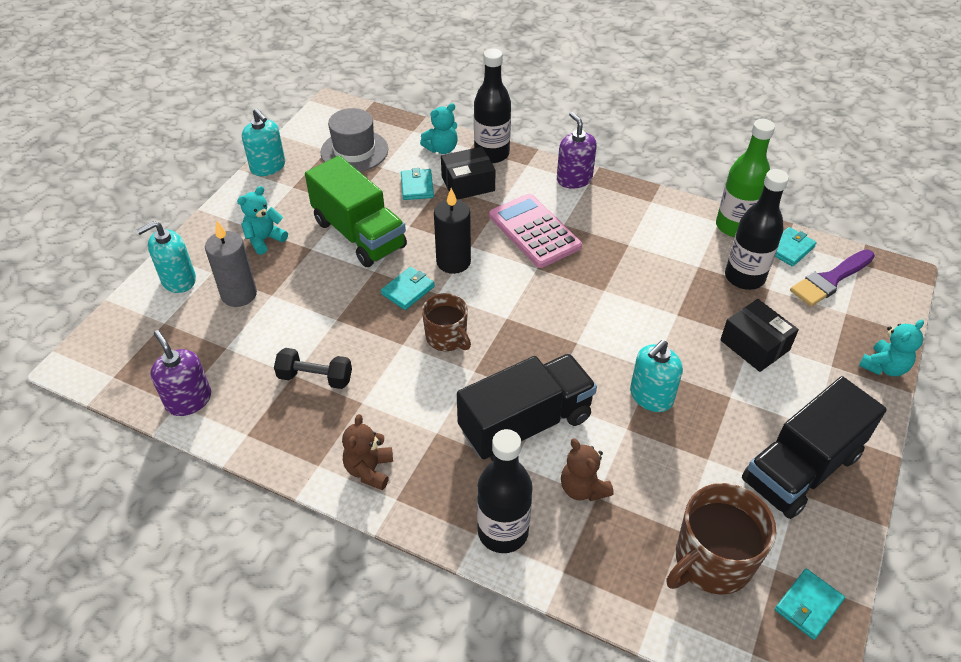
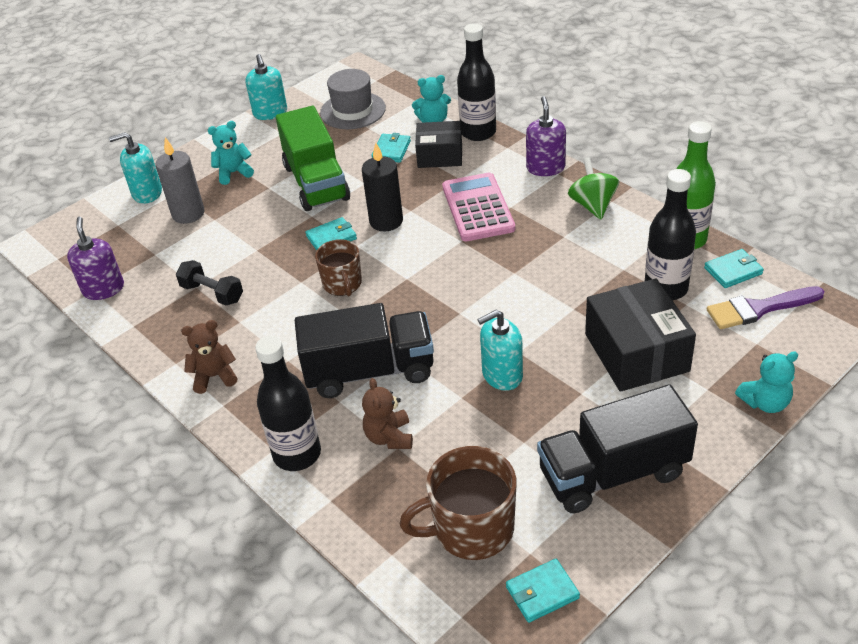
camera: 25 degrees right, 5 degrees down
brown teddy bear [342,414,393,490] -> brown teddy bear turned 45 degrees clockwise [181,320,237,394]
black box [720,299,799,372] -> black box [585,278,696,392], size x1.54
none -> green spinning top [568,157,619,220]

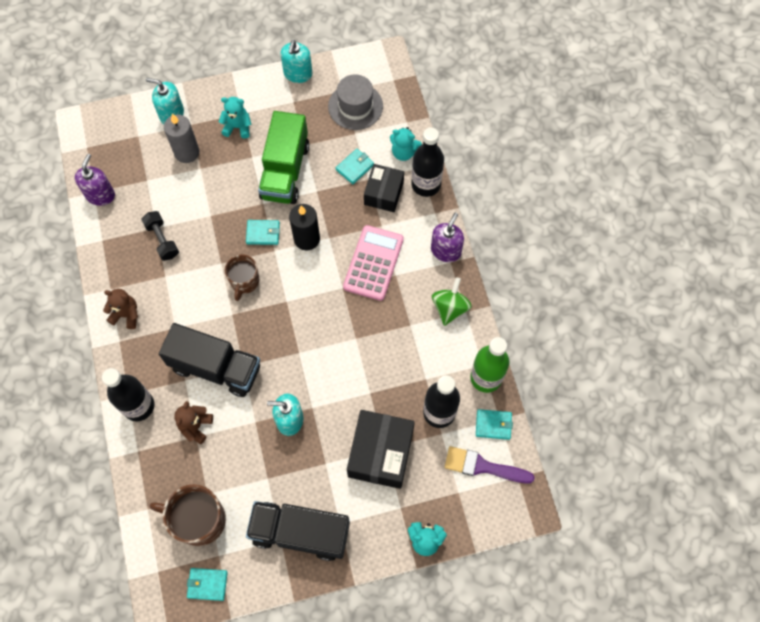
camera: 25 degrees right, 25 degrees up
black box [415,121,462,168] -> black box turned 75 degrees clockwise [364,164,404,212]

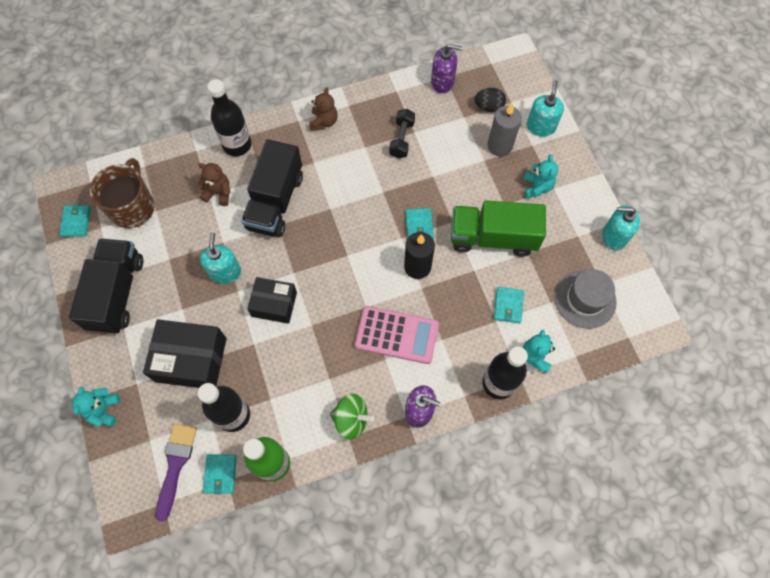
camera: 85 degrees right, 0 degrees up
black dumbbell [141,211,179,261] -> black dumbbell turned 45 degrees counterclockwise [389,109,415,158]
brown mug [225,254,259,301] -> none
turquoise wallet [336,149,374,184] -> turquoise wallet turned 60 degrees clockwise [494,287,524,323]
black box [364,164,404,212] -> black box moved to [247,277,297,324]
none -> black egg [475,88,506,112]

